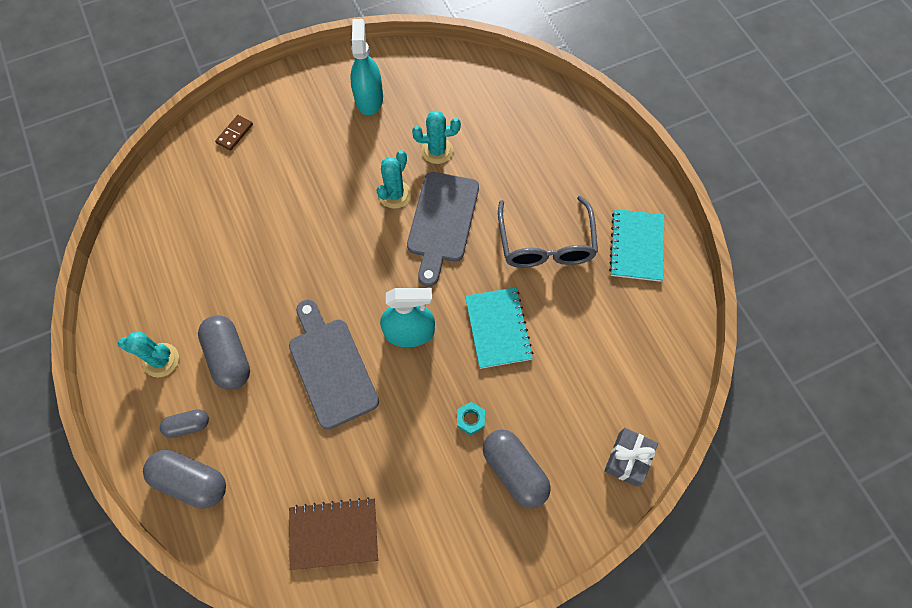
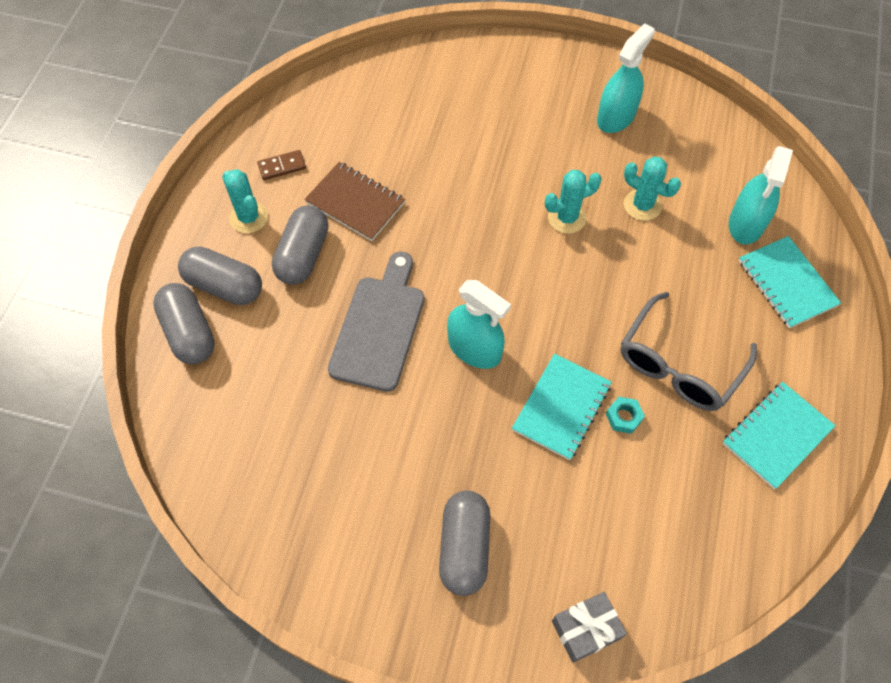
camera: 40 degrees right, 5 degrees down
grey capsule [160,409,209,438] -> grey capsule [178,246,262,305], size x1.75
brown domino [215,115,253,151] -> brown domino moved to [257,150,306,180]
brown notebook [289,497,378,570] -> brown notebook moved to [304,162,406,241]
grey cutting board [407,172,479,286] -> none
turquoise nut [457,402,485,435] -> turquoise nut moved to [606,397,645,434]
none -> turquoise spray bottle [729,146,793,245]
none -> turquoise notebook [739,236,841,328]

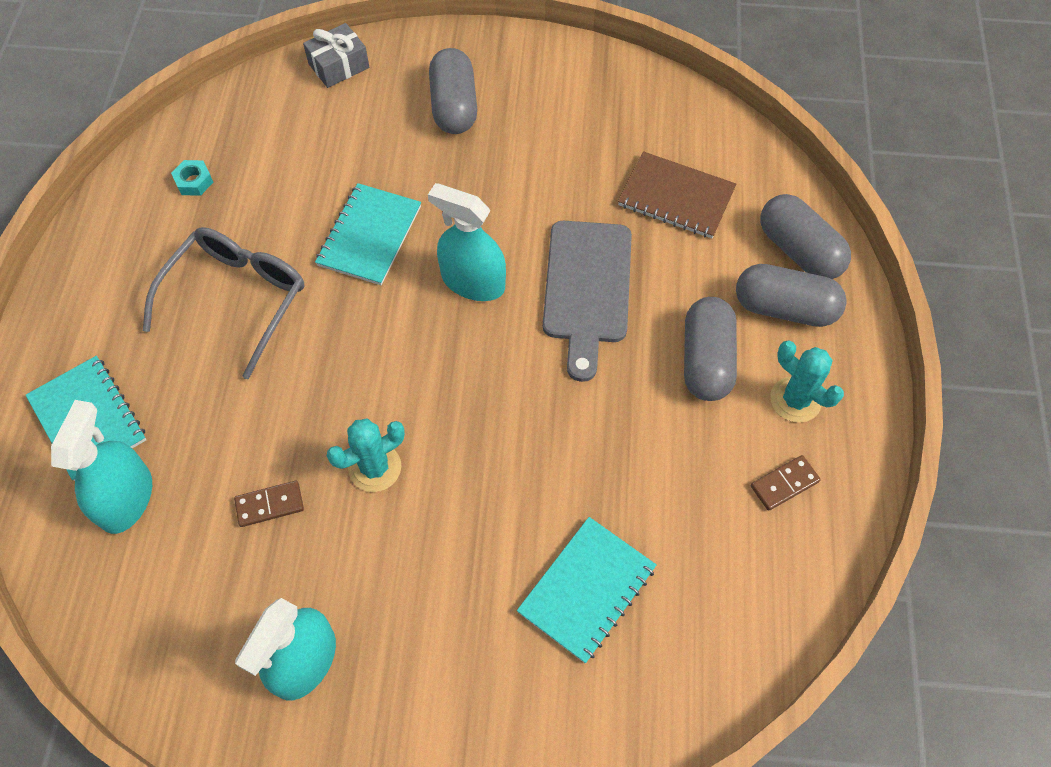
camera: 170 degrees right, 0 degrees up
brown notebook [304,162,406,241] -> brown notebook moved to [618,151,736,238]
turquoise nut [606,397,645,434] -> turquoise nut moved to [171,160,213,196]
turquoise cactus [624,156,681,221] -> brown domino [234,481,304,527]
turquoise notebook [723,382,836,489] -> turquoise notebook moved to [517,517,656,663]

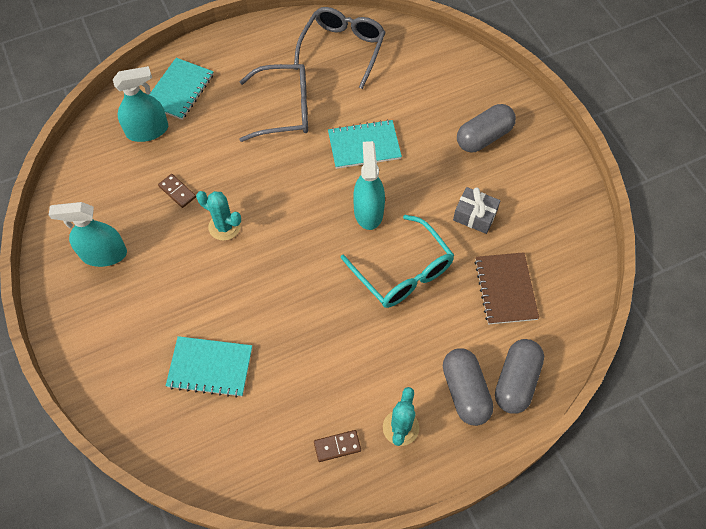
camera: 60 degrees right, 0 degrees up
turquoise nut [171,160,213,196] -> grey glasses [294,7,386,89]
grey gift [303,23,369,88] -> grey gift moved to [453,187,501,234]
grey cutting board [543,221,632,382] -> turquoise glasses [341,215,454,308]
grey capsule [684,297,737,401] -> none
brown domino [751,455,821,511] -> brown domino turned 45 degrees counterclockwise [314,430,361,462]

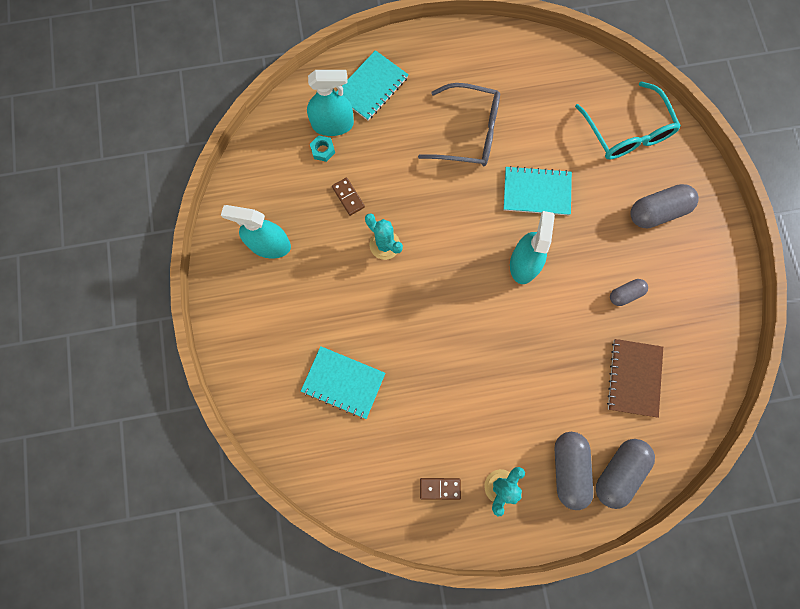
camera: 15 degrees right, 15 degrees up
grey glasses [294,7,386,89] -> none
turquoise glasses [341,215,454,308] -> turquoise glasses moved to [575,81,681,160]
grey gift [453,187,501,234] -> grey capsule [610,279,648,306]
none -> turquoise nut [310,135,335,162]

